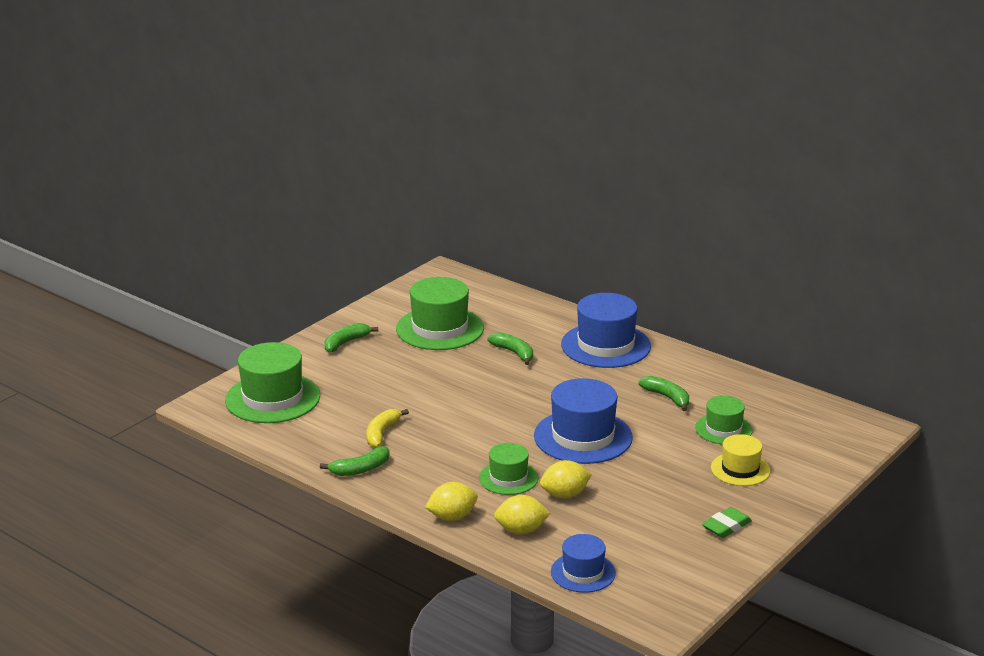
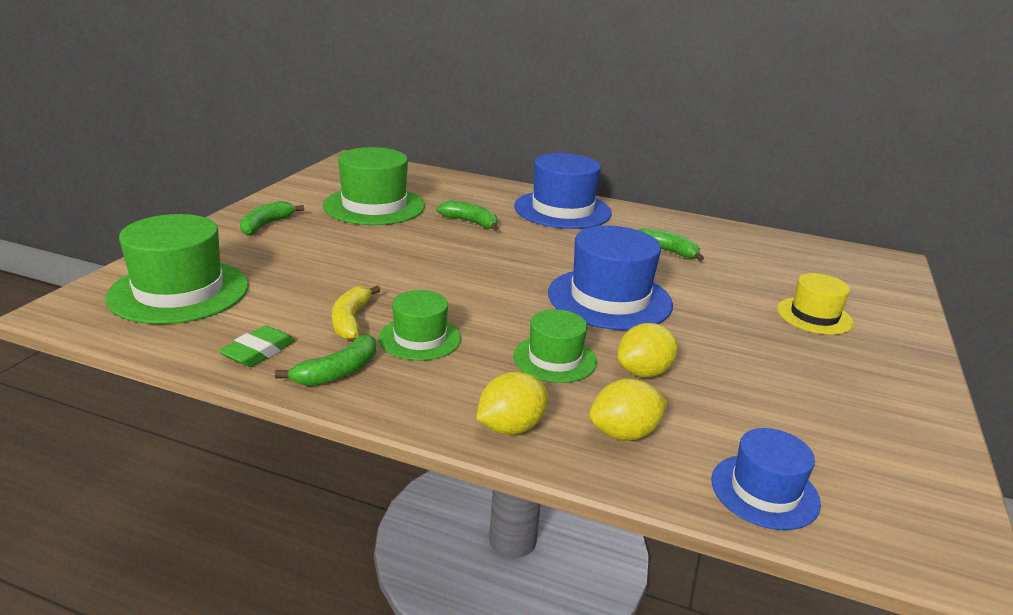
camera: 20 degrees left, 0 degrees up
green hat [695,396,753,444] -> green hat moved to [378,290,461,361]
green eraser [702,507,752,538] -> green eraser moved to [219,325,296,367]

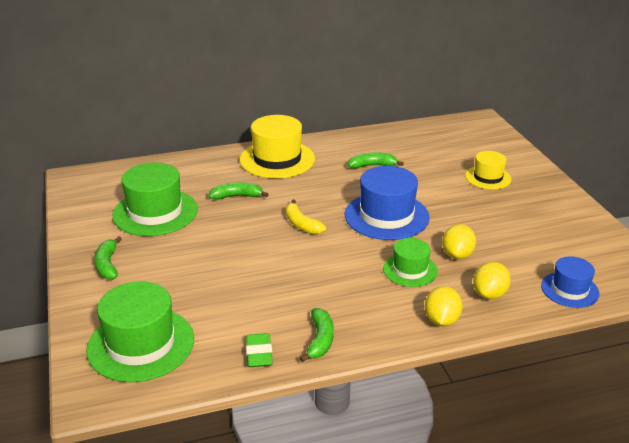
camera: 35 degrees left, 5 degrees up
yellow banana [332,286,380,340] -> yellow banana moved to [286,199,326,234]
green hat [378,290,461,361] -> none
blue hat [514,153,612,229] -> yellow hat [240,115,315,178]

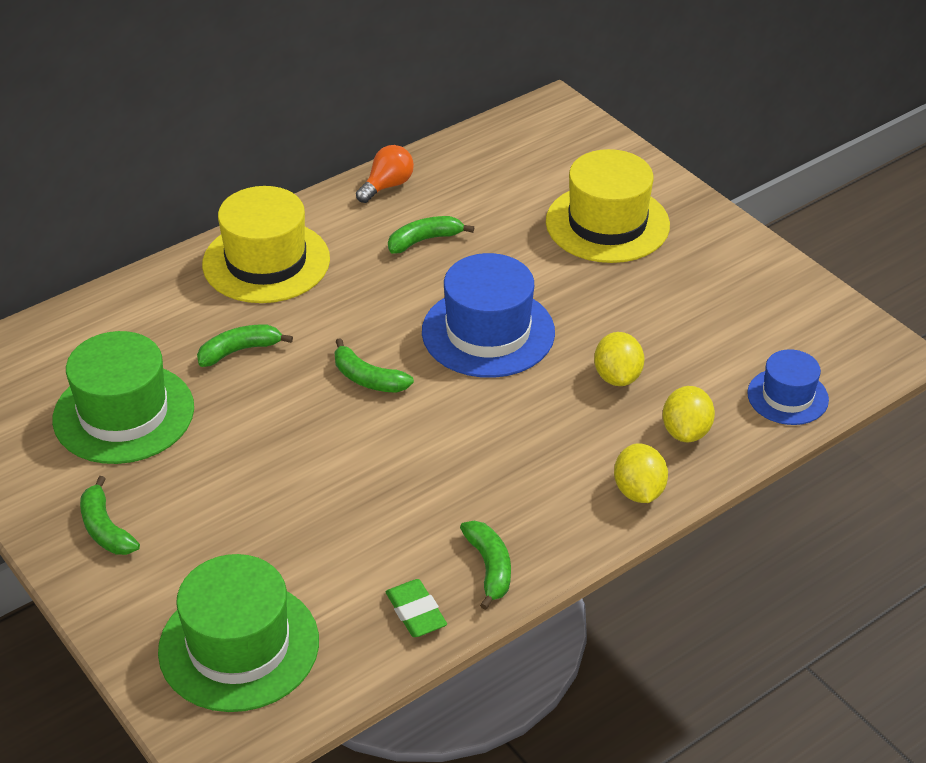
camera: 20 degrees left, 10 degrees up
yellow banana [286,199,326,234] -> green banana [335,338,414,393]
green hat [383,238,438,287] -> none
yellow hat [465,151,512,189] -> yellow hat [546,149,670,263], size x1.72
none -> orange light bulb [356,145,414,203]

